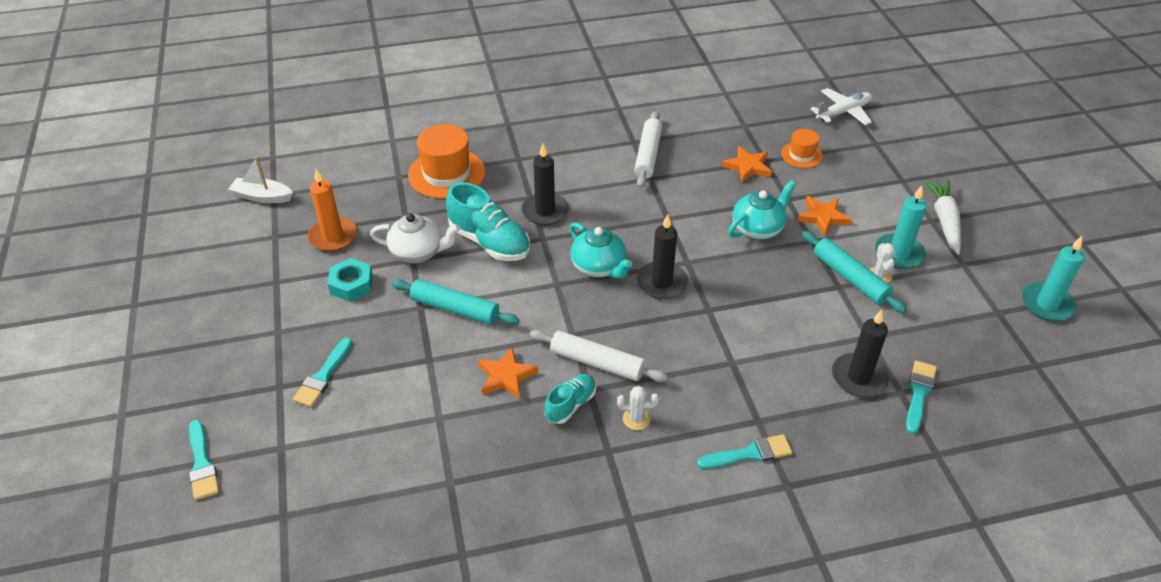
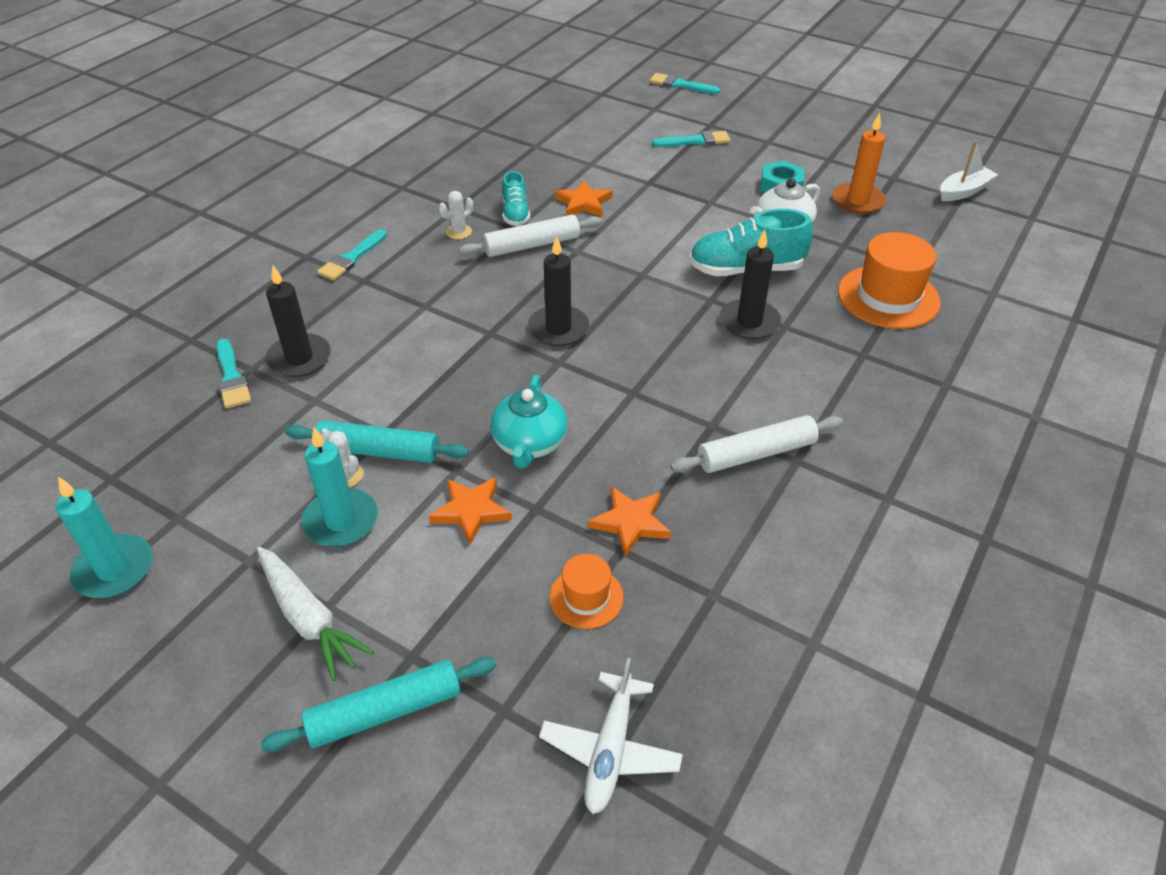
camera: 135 degrees right, 0 degrees up
turquoise brush [293,338,352,407] -> turquoise brush turned 105 degrees clockwise [652,131,731,147]
turquoise rolling pin [391,279,519,325] -> turquoise rolling pin moved to [261,657,496,752]
turquoise teapot [570,222,632,279] -> none
white rolling pin [634,111,662,188] -> white rolling pin turned 75 degrees counterclockwise [670,415,843,473]

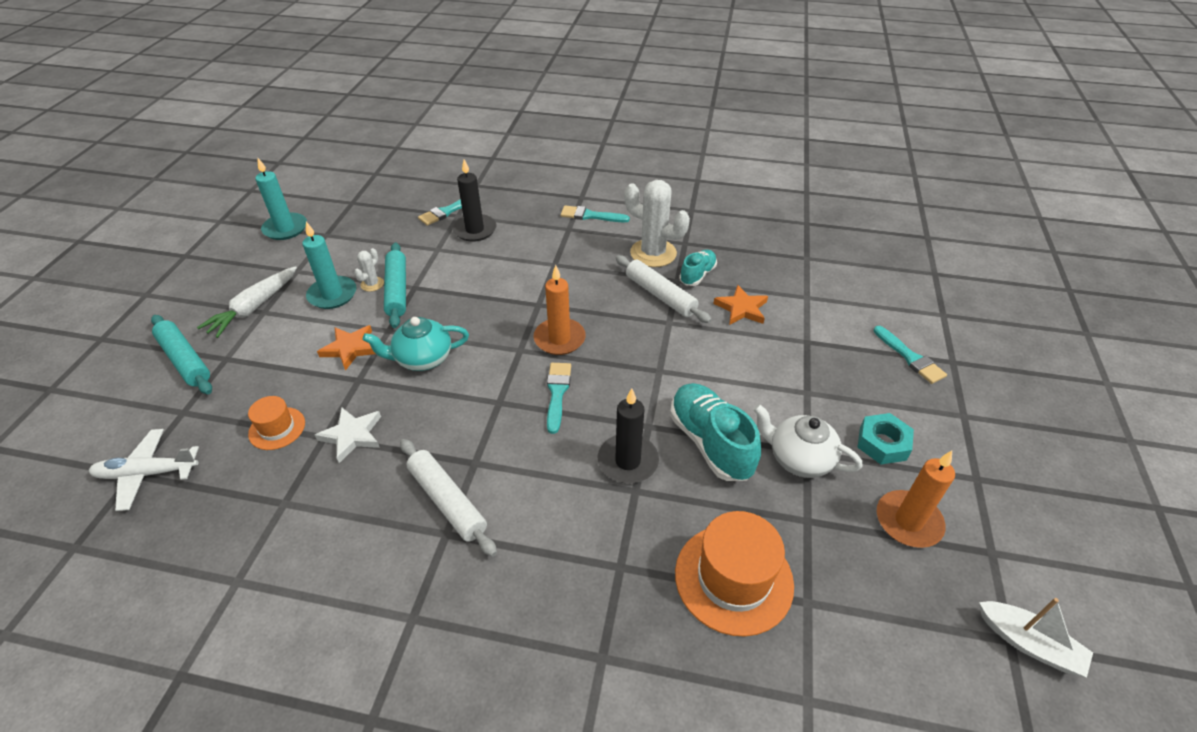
camera: 70 degrees right, 0 degrees up
white cactus [438,191,473,239] -> white cactus [624,180,690,267], size x2.12
turquoise shoe [502,171,530,226] -> turquoise shoe turned 150 degrees clockwise [679,250,717,286]
black candle [528,235,590,347] -> orange candle [533,265,586,355]
orange star [588,486,671,557] -> white star [315,407,381,463]
turquoise brush [650,73,720,94] -> turquoise brush moved to [547,363,571,434]

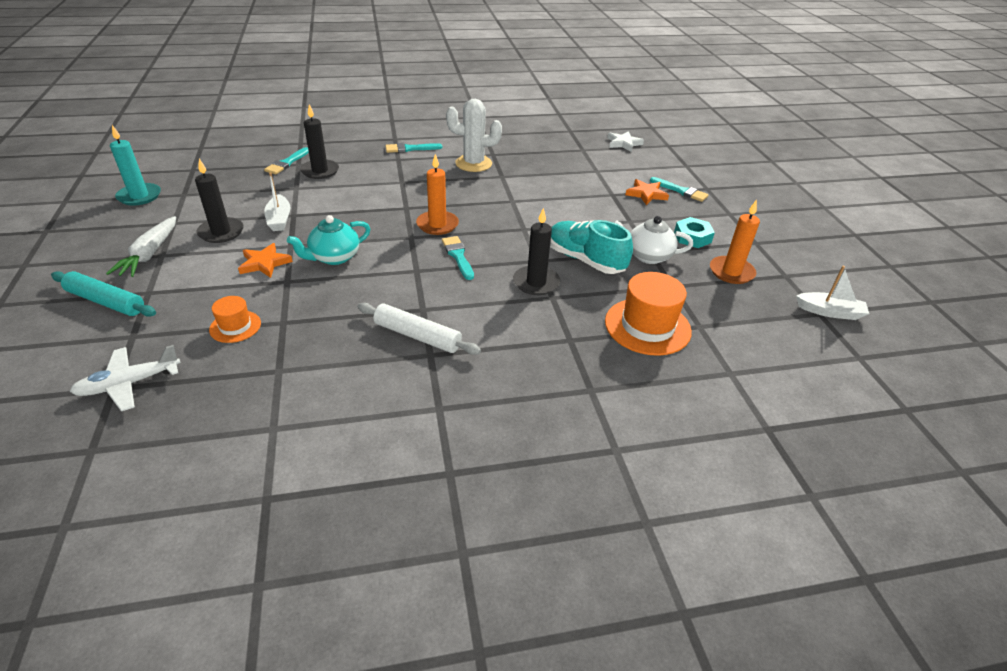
camera: 25 degrees left, 5 degrees down
turquoise candle [302,222,357,309] -> black candle [195,159,244,243]
white star [315,407,381,463] -> white star moved to [607,131,644,152]
white cactus [354,248,384,292] -> none
turquoise rolling pin [384,243,406,328] -> white boat [264,173,291,231]
white rolling pin [616,255,712,323] -> none
turquoise shoe [679,250,717,286] -> none
orange star [713,285,768,325] -> orange star moved to [625,179,669,205]

